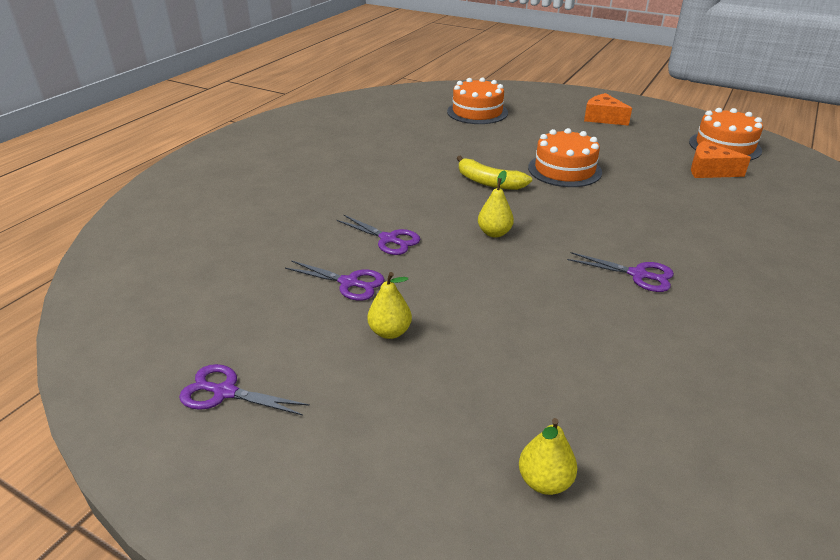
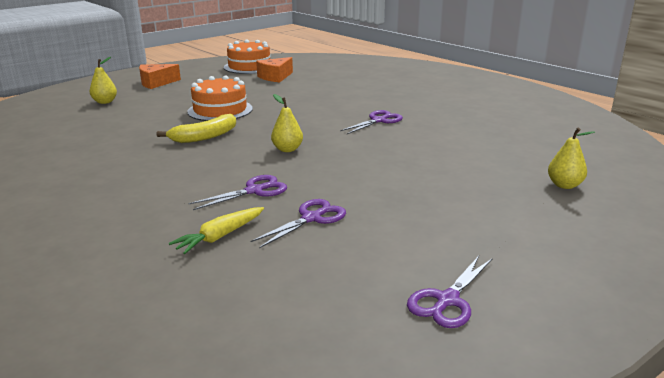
camera: 70 degrees left, 10 degrees down
yellow pear [367,272,412,339] -> yellow pear moved to [90,57,117,104]
orange cake [447,78,508,124] -> none
none -> yellow carrot [169,207,264,254]

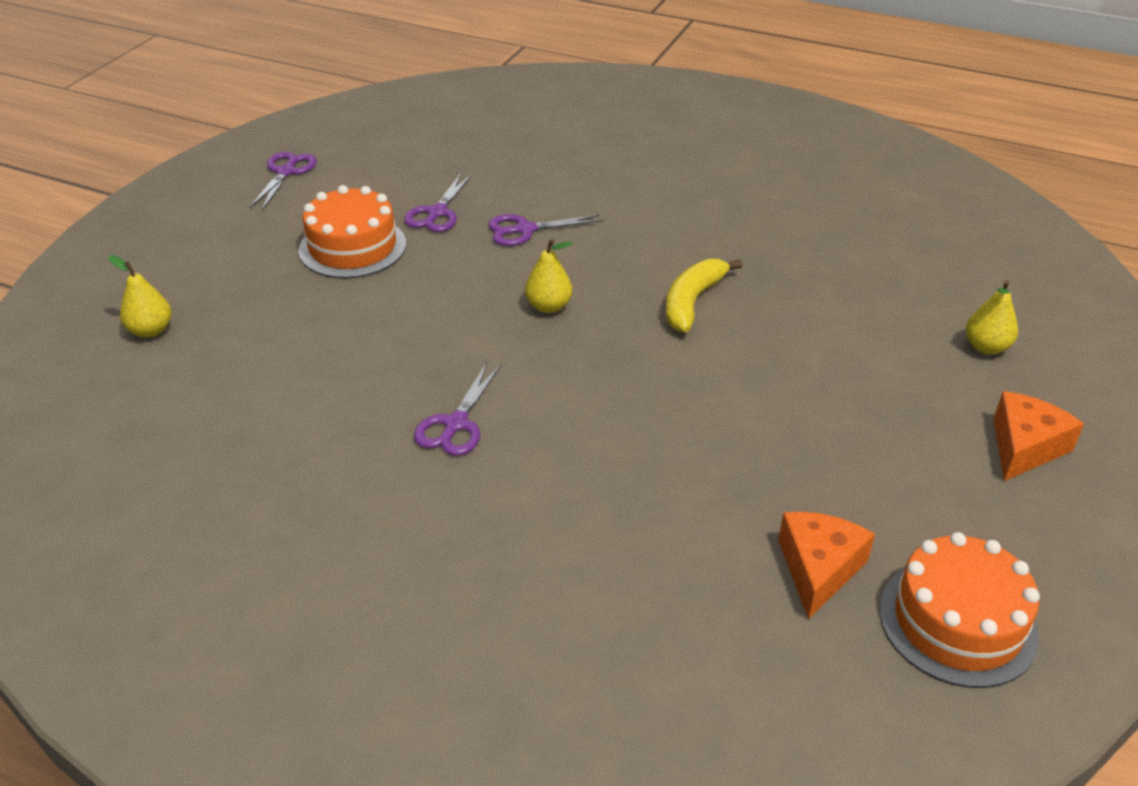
camera: 155 degrees right, 15 degrees up
yellow carrot [169,207,264,254] -> none
orange cake [187,75,253,121] -> orange cake moved to [299,185,406,278]
purple scissors [188,175,287,210] -> purple scissors turned 45 degrees clockwise [488,214,603,246]

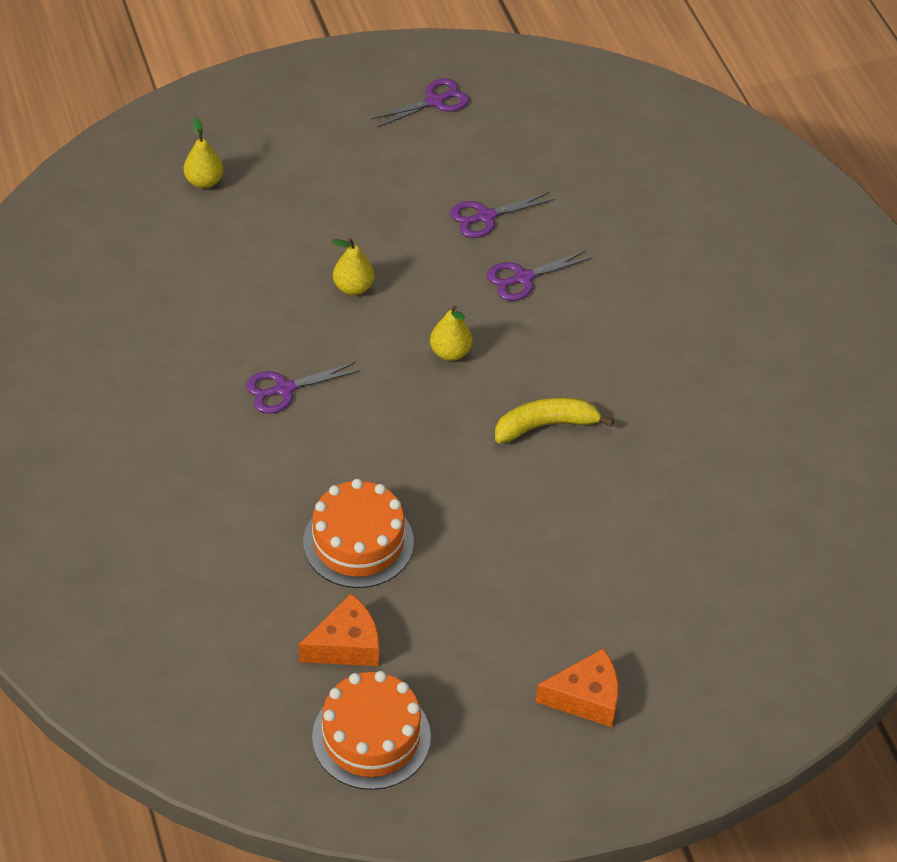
camera: 45 degrees right, 10 degrees up
orange cake [299,185,406,278] -> orange cake moved to [303,479,414,588]
purple scissors [488,214,603,246] -> purple scissors turned 60 degrees counterclockwise [487,250,593,301]
yellow pear [966,280,1018,355] -> yellow pear moved to [332,238,374,295]

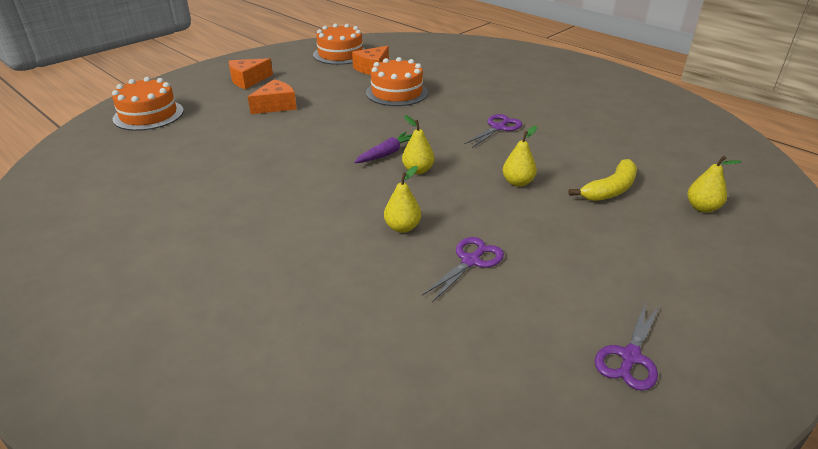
camera: 155 degrees right, 15 degrees down
purple scissors [487,250,593,301] -> yellow pear [384,166,421,233]
yellow banana [495,397,614,443] -> yellow banana moved to [569,159,637,201]
none -> orange cake [112,77,184,131]
none -> orange cheese [248,79,297,114]
none -> purple carrot [354,132,412,163]

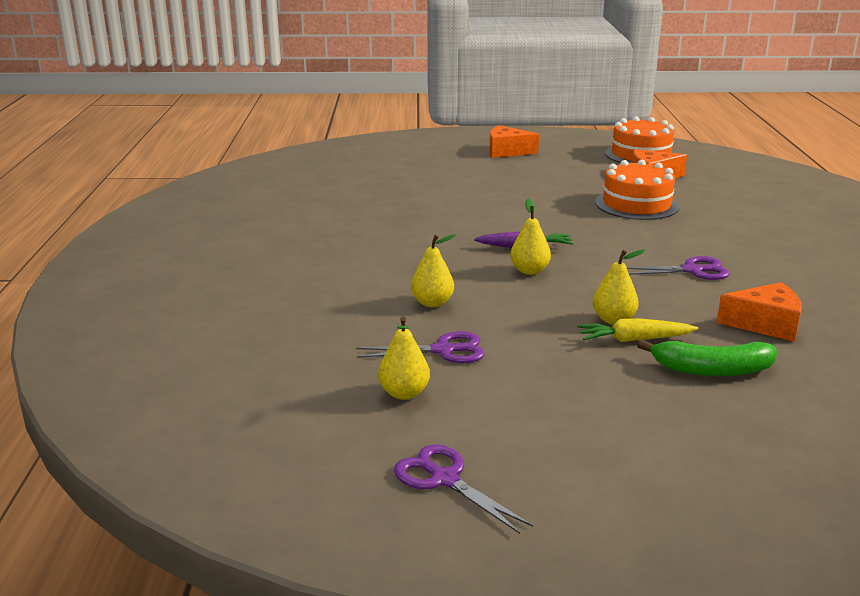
camera: 45 degrees right, 10 degrees down
orange cake [112,77,184,131] -> none
orange cheese [248,79,297,114] -> orange cheese moved to [717,282,802,342]
yellow banana [569,159,637,201] -> green banana [637,339,777,376]
purple scissors [595,302,660,391] -> purple scissors turned 60 degrees clockwise [394,444,533,534]
yellow pear [687,156,742,213] -> yellow pear moved to [378,317,430,400]
none -> yellow carrot [577,318,698,342]

